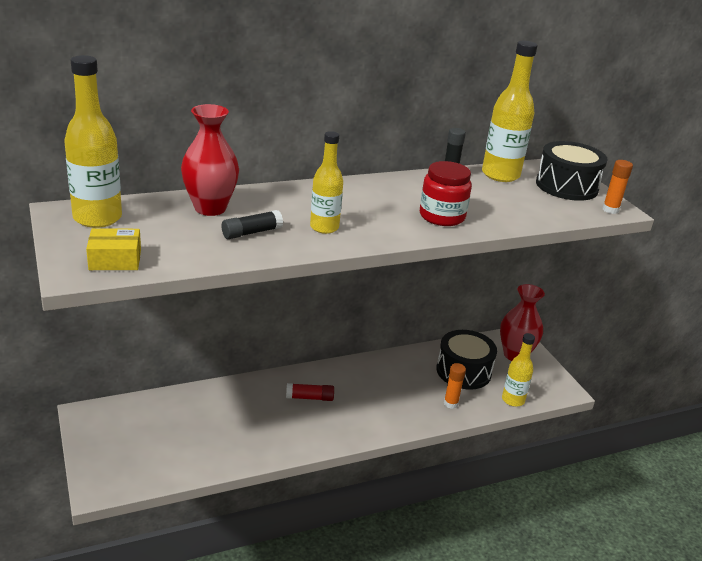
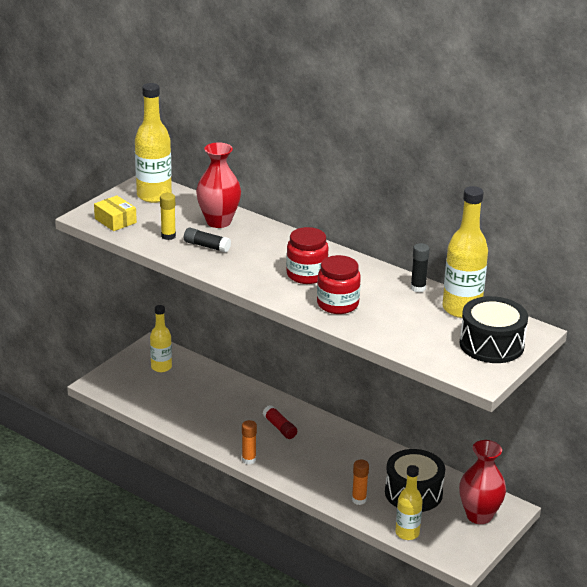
camera: 60 degrees right, 0 degrees up
yellow bottle [310,131,343,234] -> yellow bottle moved to [150,305,172,372]
orange glue stick [602,160,633,214] -> orange glue stick moved to [242,420,257,465]
none -> yellow glue stick [160,193,176,240]
none -> red jar [286,227,328,284]

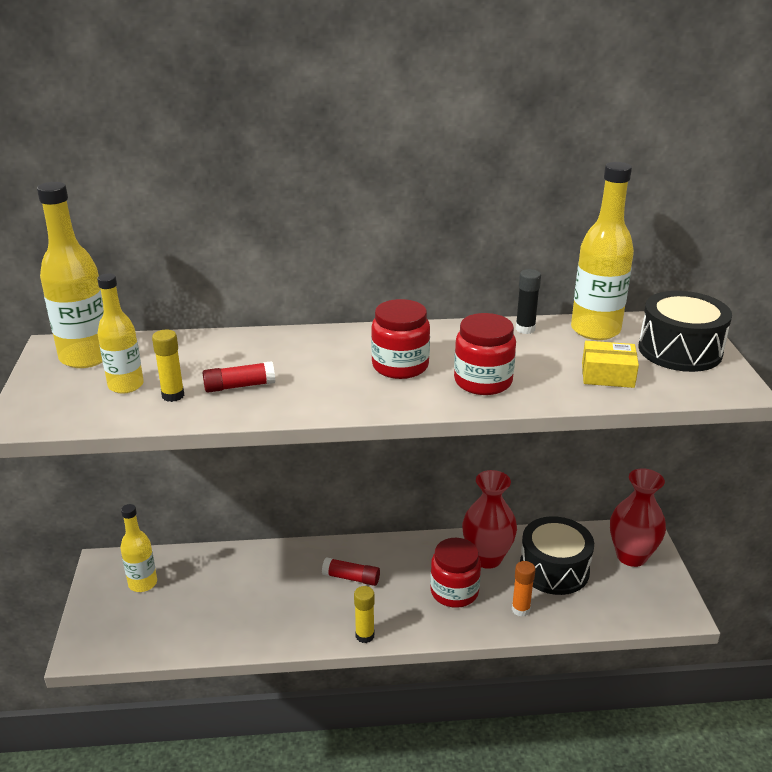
camera: 40 degrees left, 0 degrees up
yellow box [94,195,137,231] -> yellow box moved to [582,341,639,388]
black glue stick [184,228,231,253] -> red glue stick [203,361,275,393]
red vase [196,142,241,228] -> red vase moved to [462,470,517,569]
orange glue stick [242,420,257,465] -> yellow glue stick [354,586,375,643]
yellow bottle [395,465,423,540] -> yellow bottle moved to [97,273,144,394]
none -> red jar [430,538,481,608]

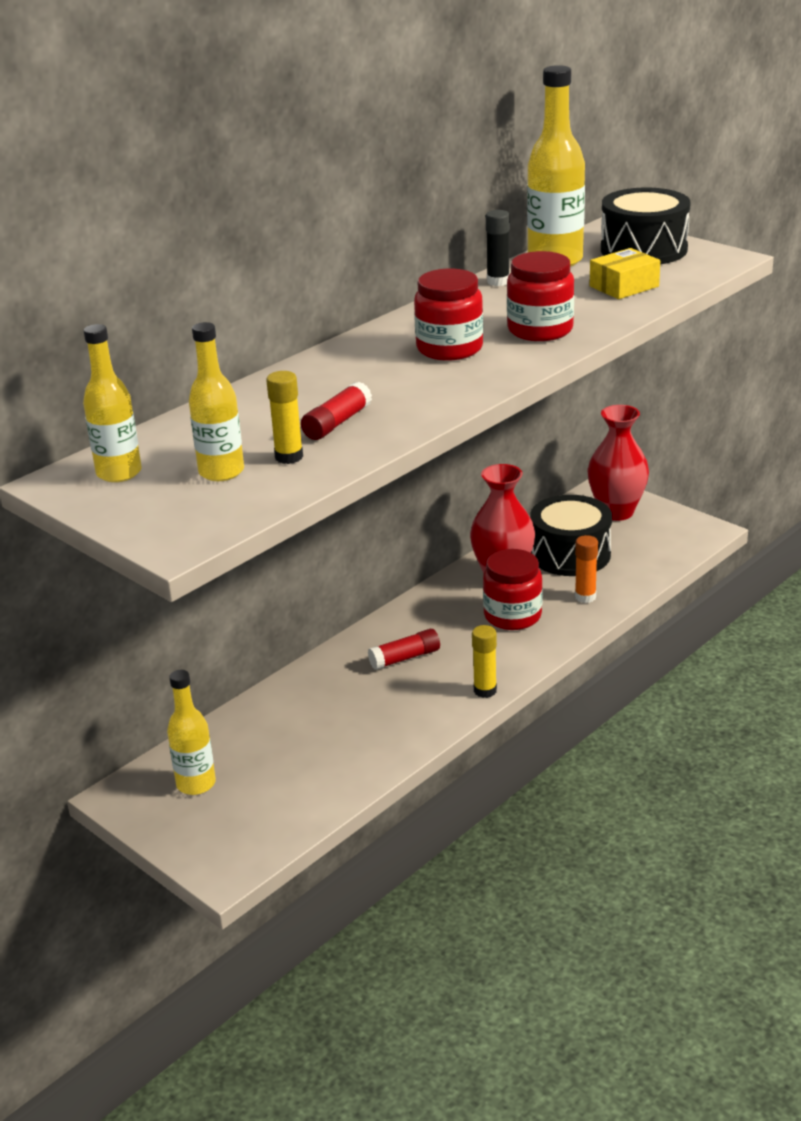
camera: 40 degrees left, 0 degrees up
yellow bottle [37,182,104,368] -> yellow bottle [83,324,142,482], size x0.64

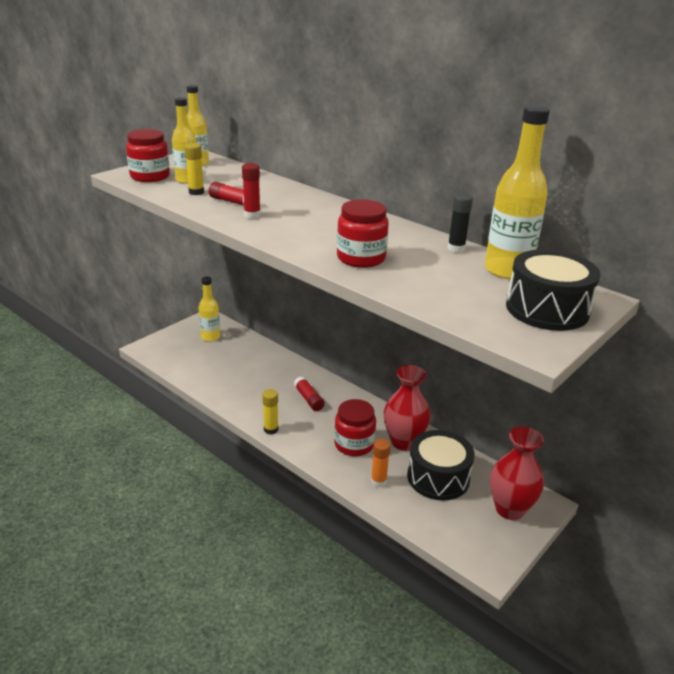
camera: 85 degrees right, 0 degrees up
red jar [414,268,483,361] -> red jar moved to [126,129,170,182]
yellow box [590,248,660,299] -> none
none -> red glue stick [242,163,260,218]

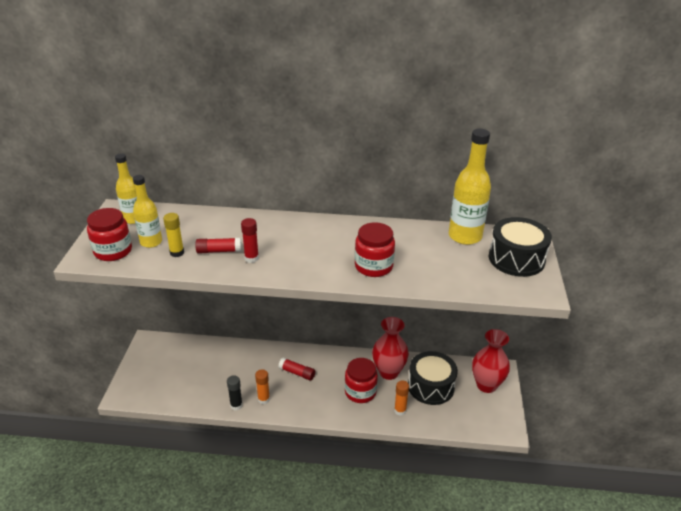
camera: 35 degrees left, 5 degrees up
yellow bottle [198,277,220,342] -> none
yellow glue stick [262,389,278,435] -> none
black glue stick [448,193,473,253] -> black glue stick moved to [227,375,243,410]
none -> orange glue stick [255,369,270,404]

